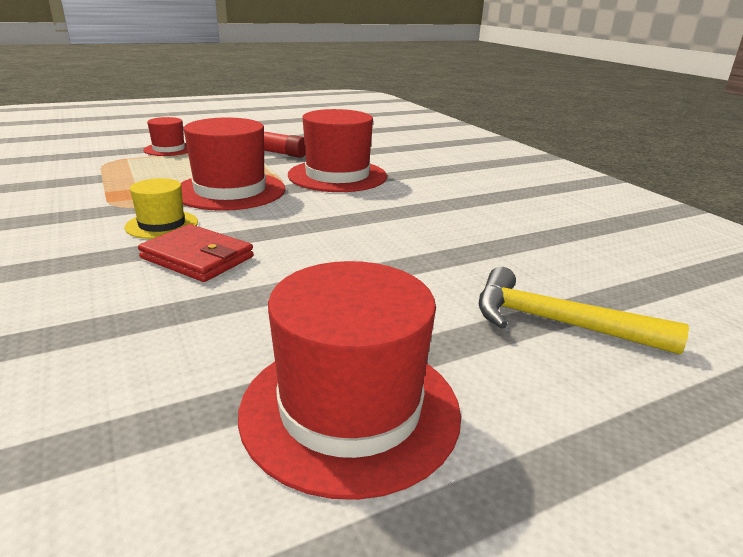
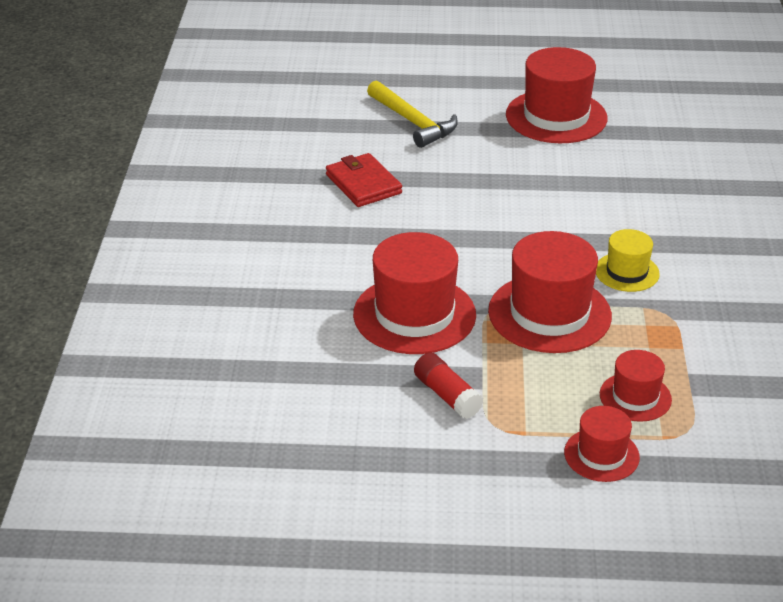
camera: 150 degrees left, 10 degrees up
red wallet [138,224,254,282] -> red wallet moved to [326,153,402,207]
none -> red hat [600,350,672,422]

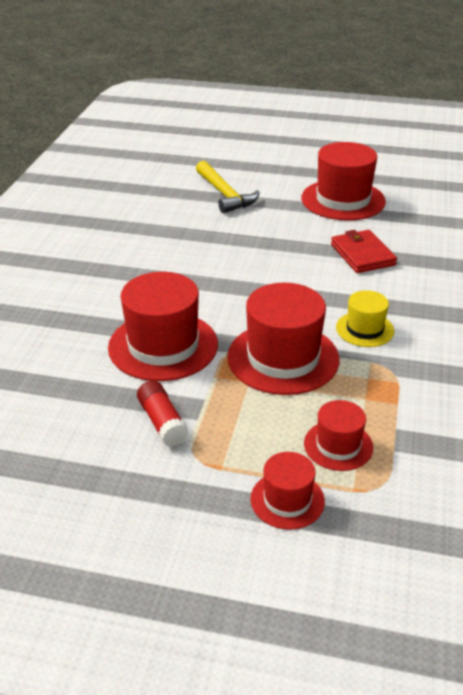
camera: 10 degrees right, 0 degrees up
red wallet [326,153,402,207] -> red wallet moved to [331,230,397,273]

